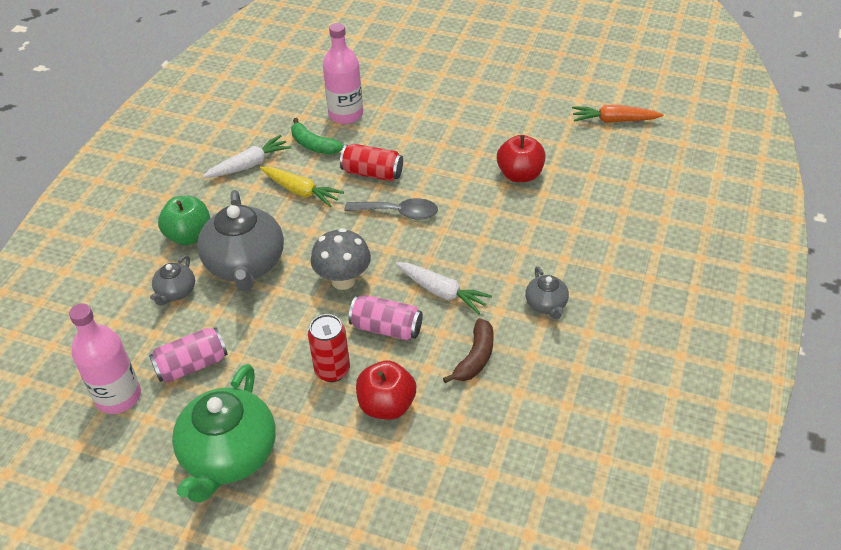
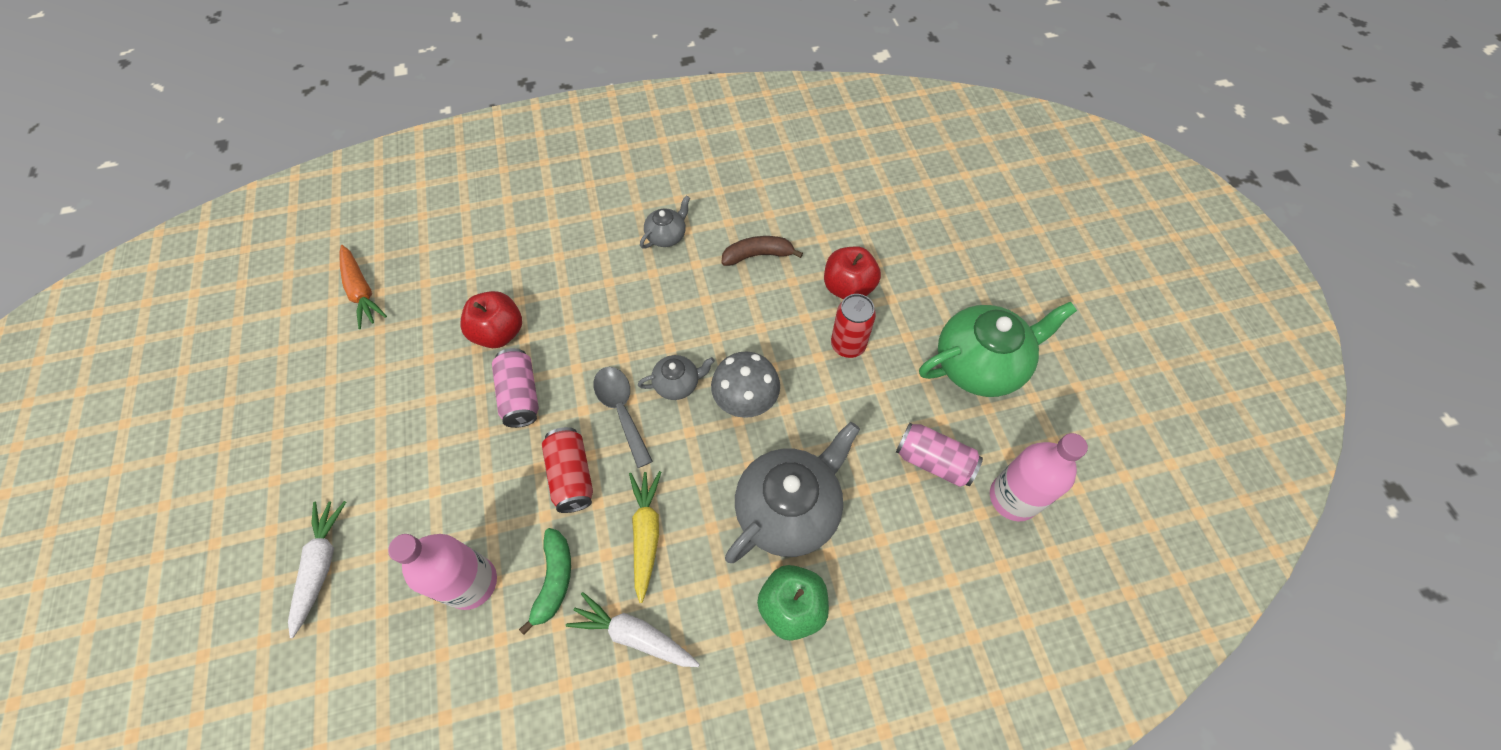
camera: 125 degrees left, 15 degrees up
grey teapot [150,255,195,306] -> grey teapot moved to [638,355,715,400]
pink can [348,295,423,341] -> pink can moved to [492,348,539,428]
white carrot [396,262,492,314] -> white carrot moved to [288,501,346,638]

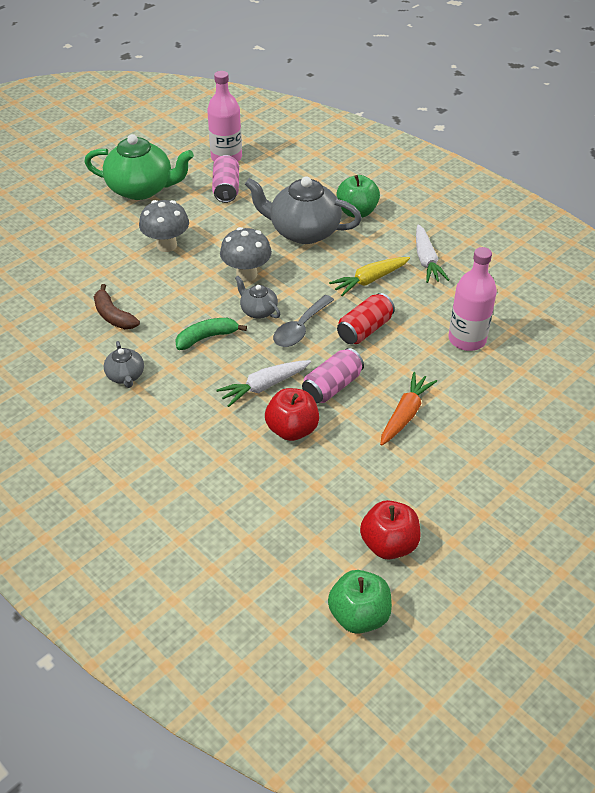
camera: 120 degrees left, 15 degrees down
white carrot [288,501,346,638] -> white carrot moved to [216,360,311,407]
orange carrot [339,245,387,329] -> orange carrot moved to [380,372,437,446]
green banana [519,528,571,635] -> green banana moved to [175,318,247,350]
grey teapot [640,196,690,248] -> grey teapot turned 120 degrees counterclockwise [104,341,144,388]
red apple [824,246,881,299] -> red apple moved to [360,500,421,559]
red can [831,294,876,358] -> grey mushroom [139,200,189,252]
green teapot [919,302,1077,397] -> green teapot turned 150 degrees clockwise [84,134,194,200]
none -> green apple [328,570,392,634]

